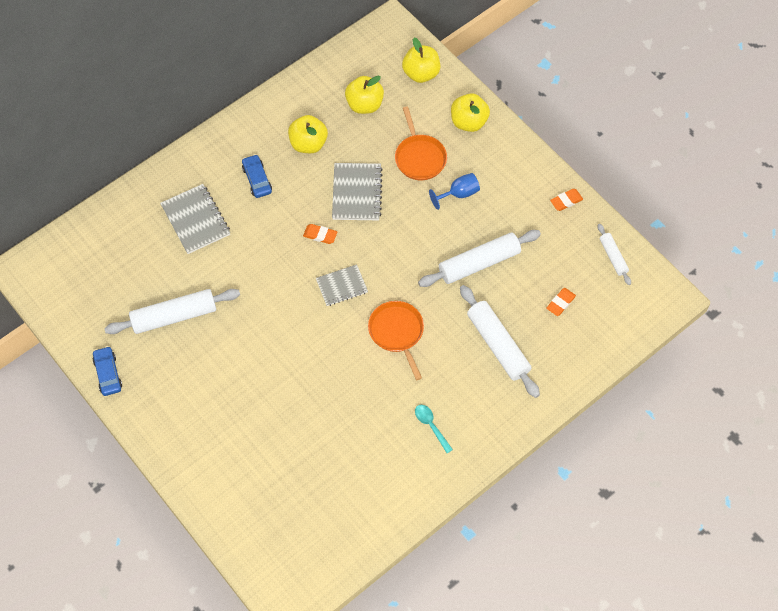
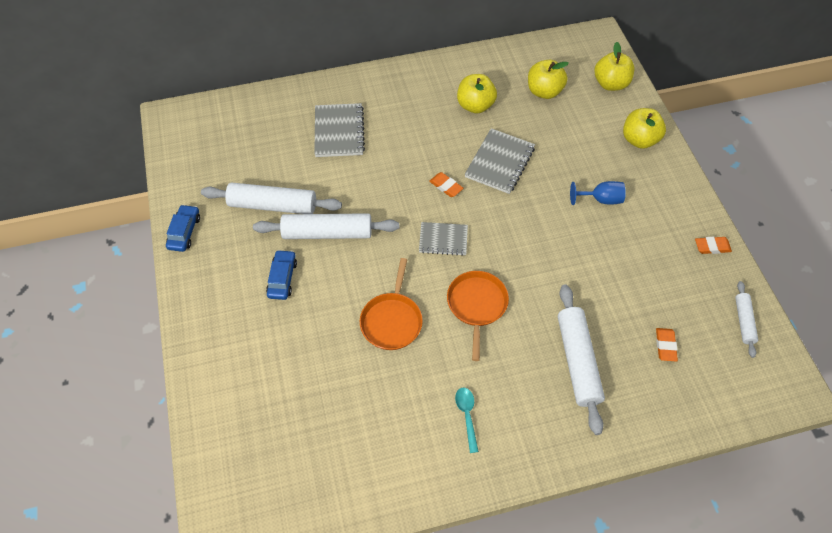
camera: 25 degrees right, 5 degrees down
blue car [242,154,272,198] -> blue car moved to [266,250,297,300]
orange pan [395,106,447,180] -> orange pan moved to [360,258,423,350]
white rolling pin [418,230,541,287] -> white rolling pin moved to [253,213,399,239]
orange eraser [546,288,576,316] -> orange eraser turned 60 degrees counterclockwise [656,328,678,362]

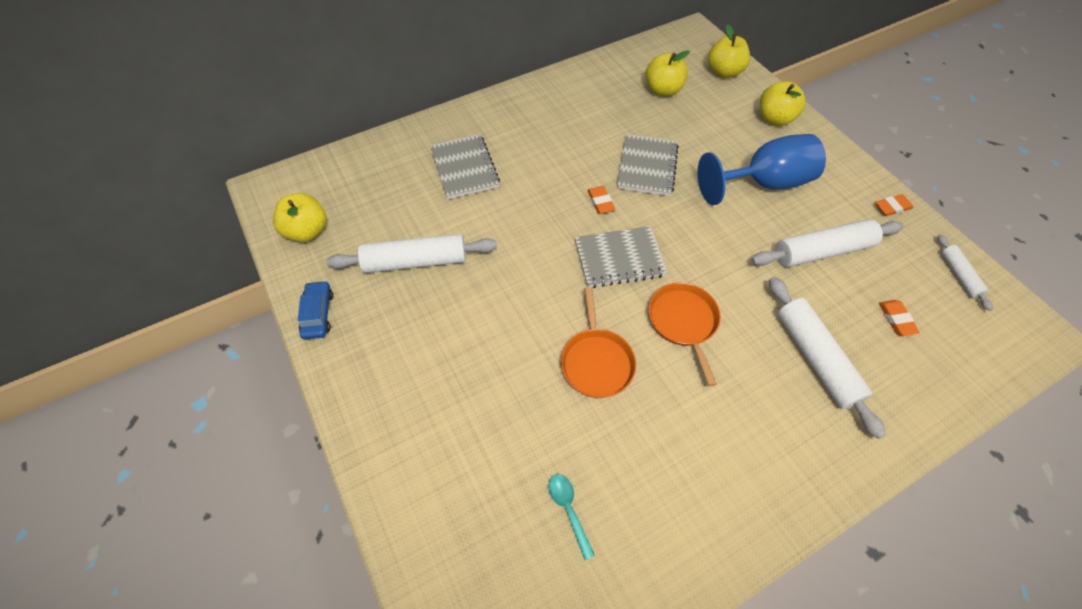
camera: 15 degrees left, 0 degrees up
white rolling pin [253,213,399,239] -> white rolling pin moved to [751,219,904,267]
blue car [266,250,297,300] -> none
grey notebook [419,222,468,256] -> grey notebook [575,226,668,288], size x1.50
orange eraser [429,172,463,197] -> orange eraser turned 45 degrees clockwise [588,186,615,214]
turquoise spoon [455,388,479,453] -> turquoise spoon moved to [548,474,595,560]
yellow apple [457,74,497,114] -> yellow apple moved to [273,193,327,242]
blue goblet [570,181,626,205] -> blue goblet [697,134,826,205], size x2.01

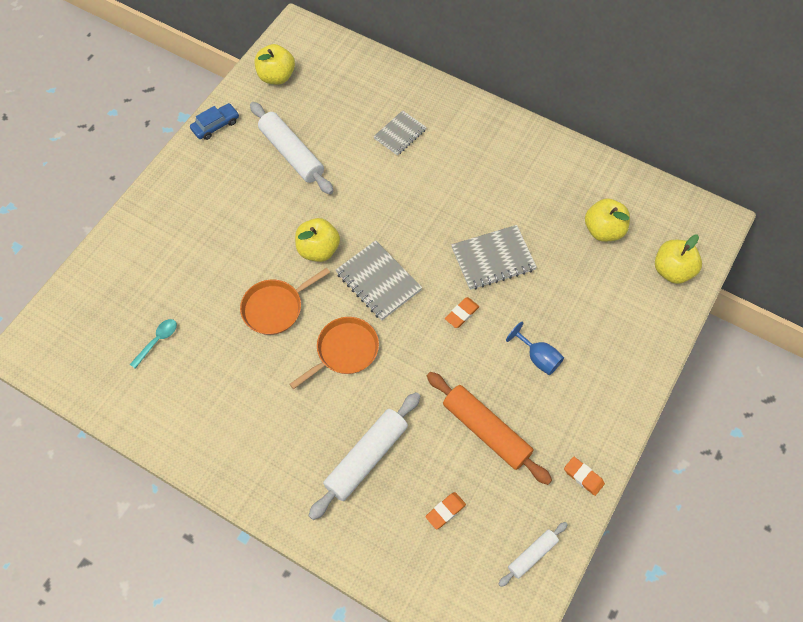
camera: 60 degrees right, 5 degrees up
grey notebook [430,134,500,199] -> grey notebook [374,110,427,156], size x0.67
orange eraser [588,186,615,214] -> orange eraser moved to [445,297,479,328]
blue goblet [697,134,826,205] -> blue goblet [506,322,564,375], size x0.50
white rolling pin [751,219,904,267] -> orange rolling pin [427,372,552,485]
yellow apple [760,81,806,126] -> yellow apple moved to [295,218,340,262]

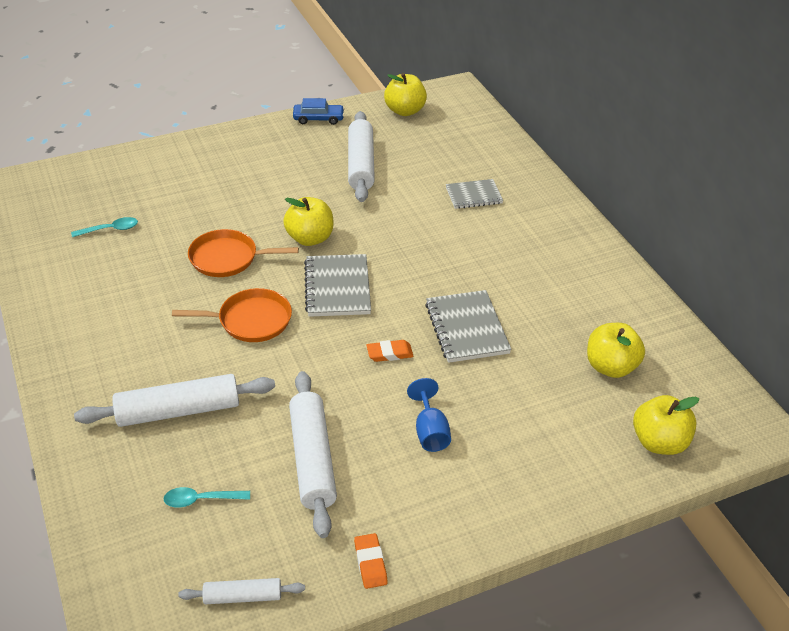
camera: 35 degrees right, 20 degrees down
orange eraser [425,492,466,530] -> turquoise spoon [163,487,250,508]
orange rolling pin [427,372,552,485] -> white rolling pin [289,371,337,538]
grey notebook [451,225,537,290] -> grey notebook turned 60 degrees clockwise [425,290,512,363]

